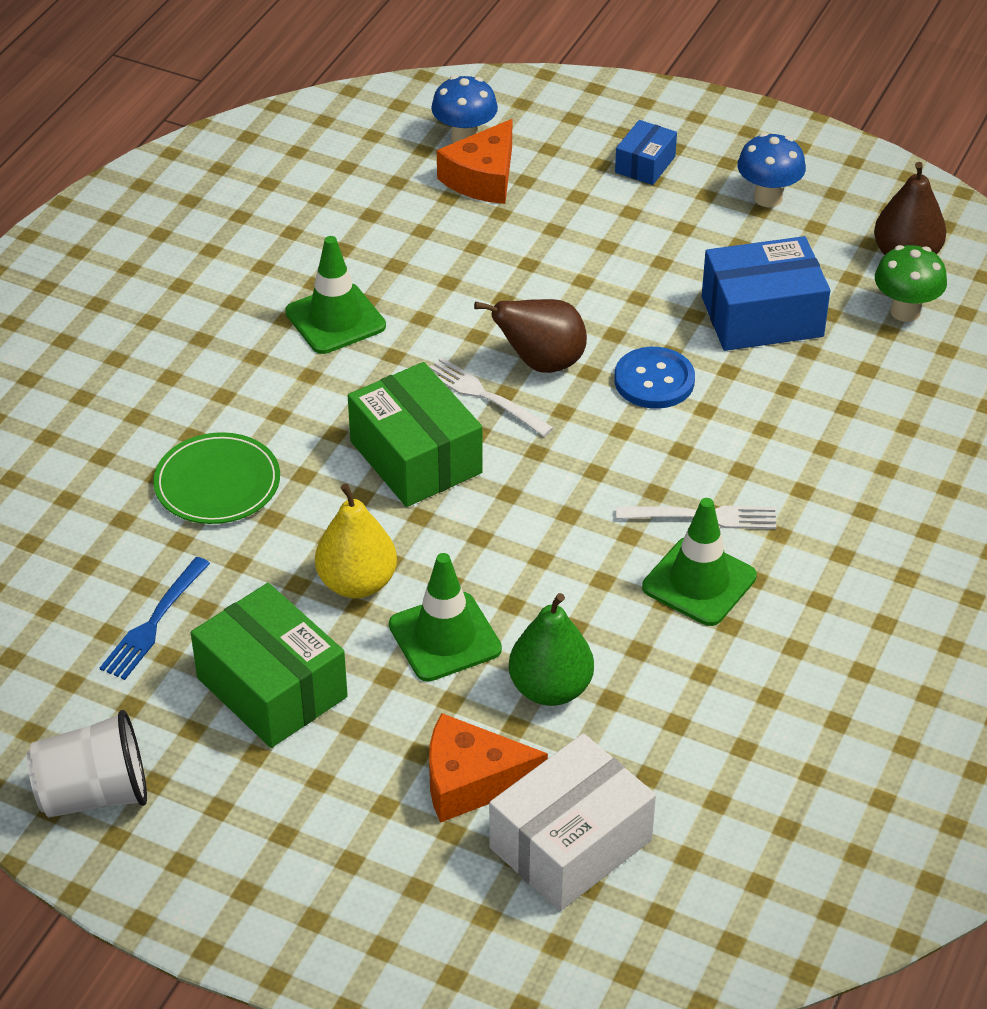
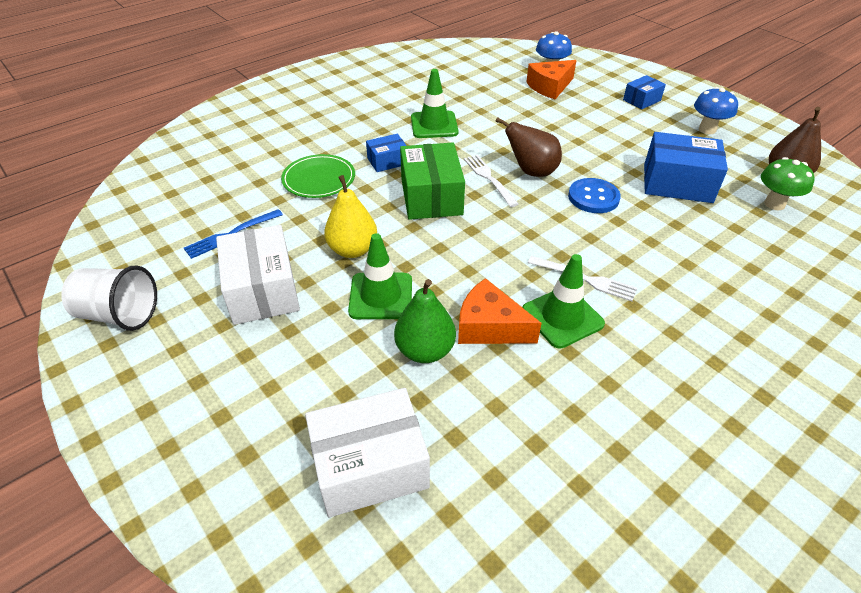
camera: 25 degrees right, 0 degrees up
green box [191,583,348,748] -> white box [216,225,300,325]
orange cheese [429,713,548,823] -> orange cheese moved to [458,278,542,344]
none -> blue box [366,134,407,172]

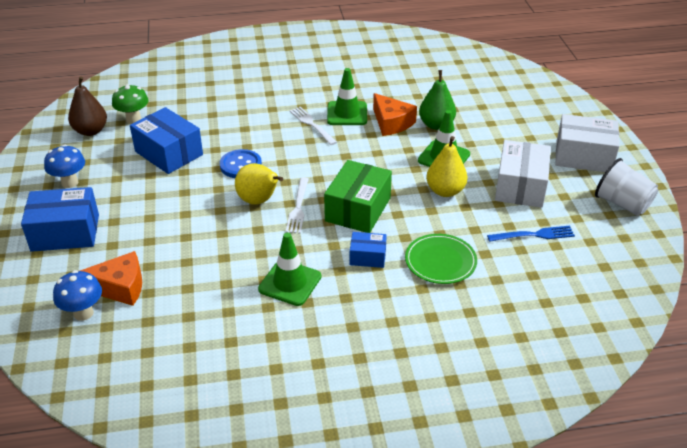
camera: 150 degrees left, 5 degrees down
white box [305,388,430,517] -> white box moved to [555,114,619,172]
brown pear [495,117,562,177] -> yellow pear [235,163,283,205]
blue box [623,75,666,110] -> blue box [21,187,99,252], size x1.84

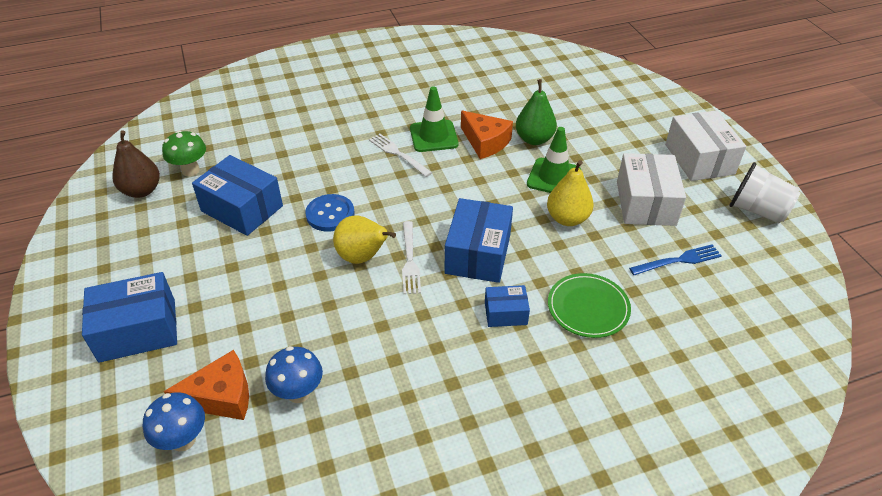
camera: 10 degrees left, 5 degrees up
blue mushroom [44,144,85,188] -> blue mushroom moved to [265,346,323,403]
green traffic cone [258,233,321,306] -> none
green box [324,160,392,233] -> blue box [445,198,513,283]
white box [555,114,619,172] -> white box turned 75 degrees clockwise [665,110,746,181]

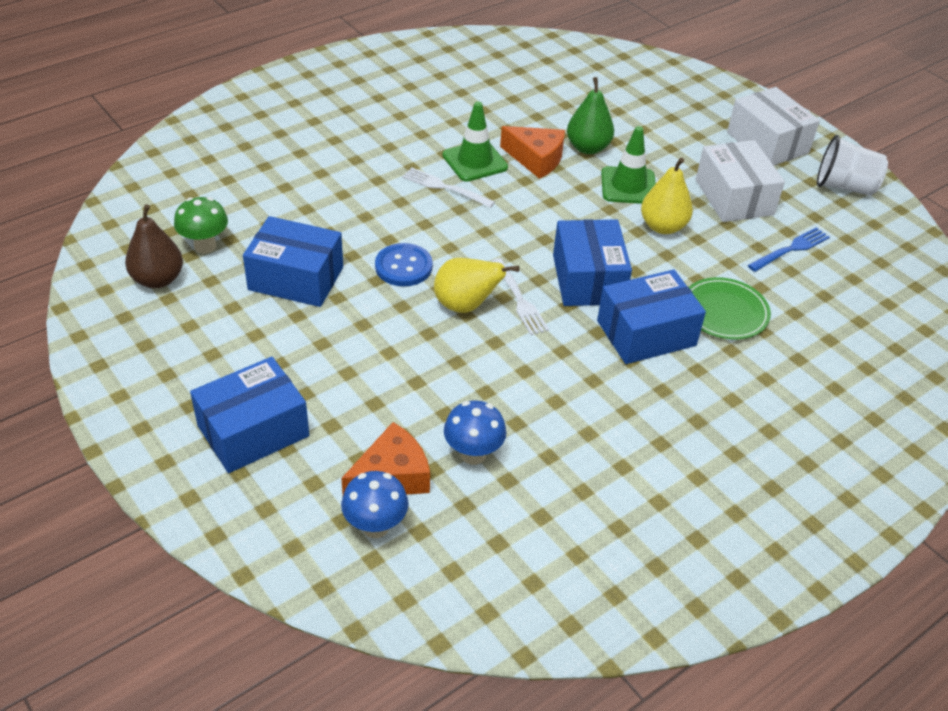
camera: 20 degrees left, 0 degrees up
blue box [485,285,530,327] -> blue box [597,270,706,364], size x1.84

